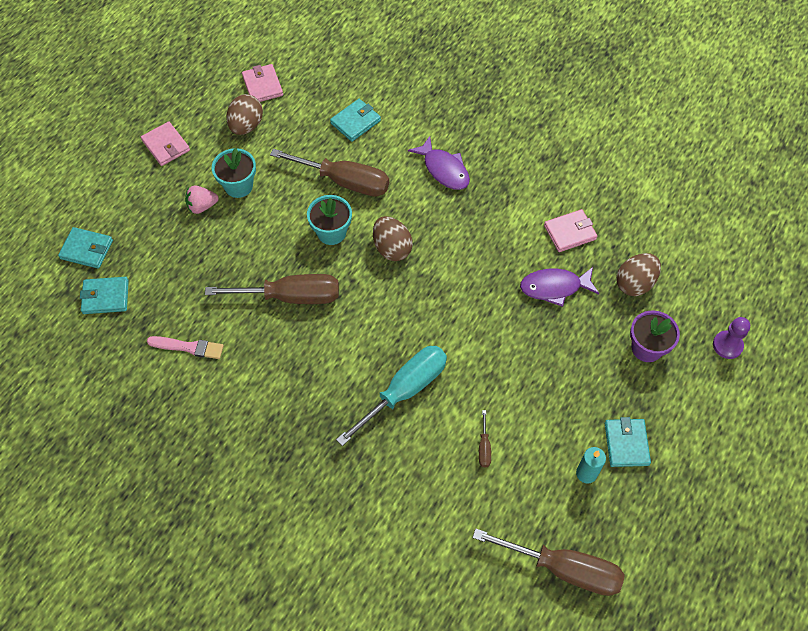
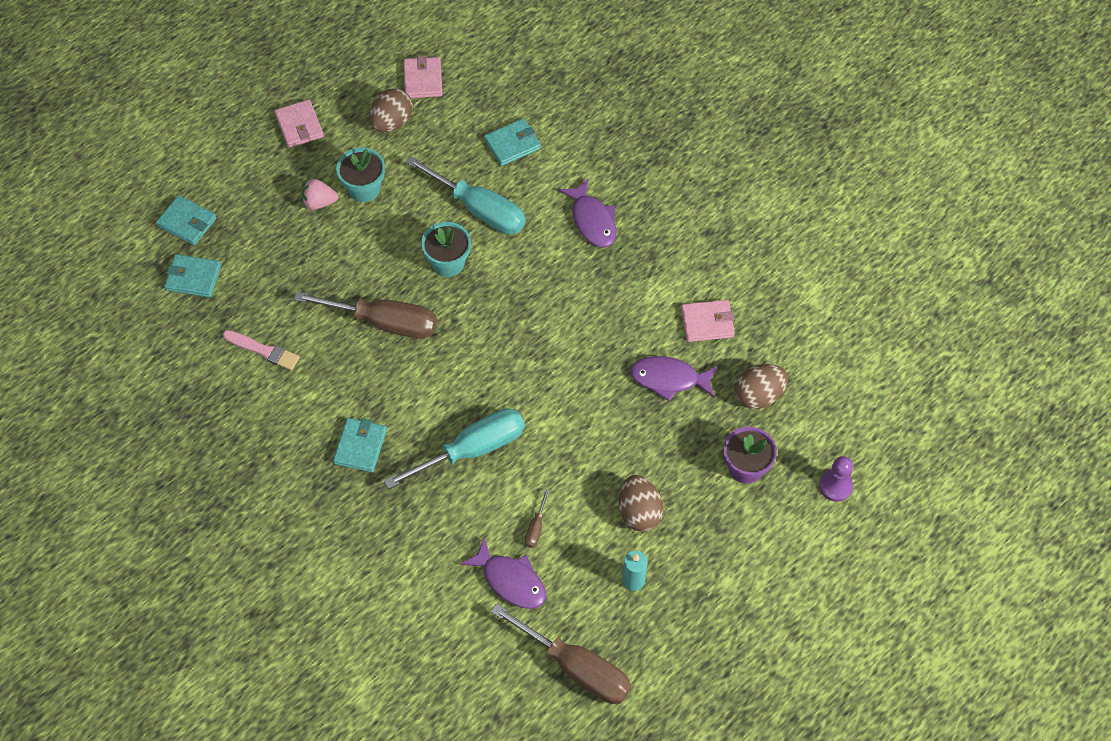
camera: 15 degrees right, 0 degrees up
brown screwdriver [270,149,389,197] -> turquoise screwdriver [406,156,526,234]
brown egg [373,216,413,261] -> brown egg moved to [619,475,663,532]
turquoise wallet [605,417,651,467] -> turquoise wallet moved to [333,418,387,472]
none -> purple fish [460,538,546,609]

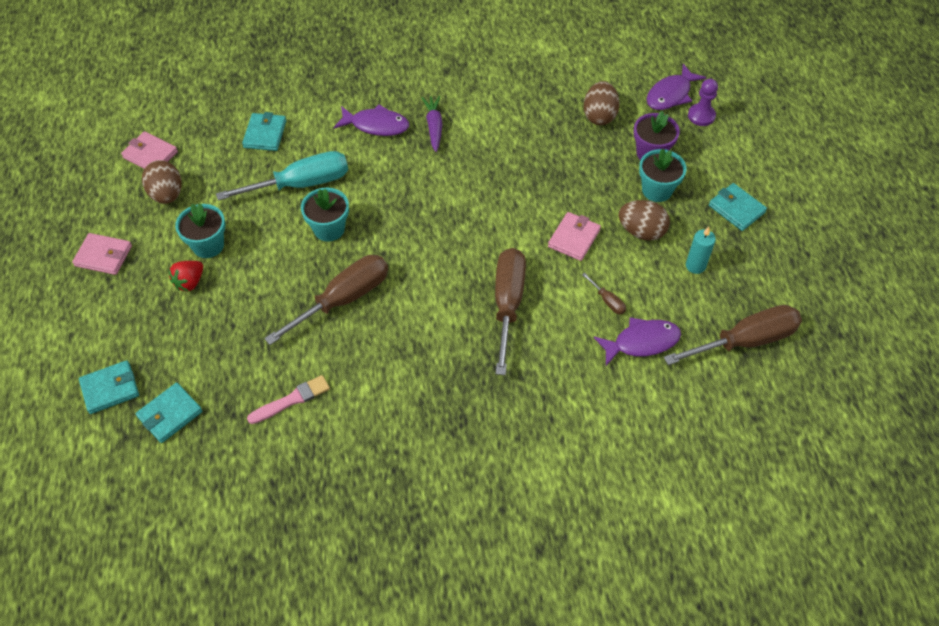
camera: 55 degrees left, 5 degrees down
pink strawberry [302,179,338,210] -> red strawberry [169,261,203,291]
turquoise wallet [333,418,387,472] -> turquoise wallet moved to [709,183,767,231]
turquoise screwdriver [384,408,525,489] -> brown screwdriver [495,248,526,375]
purple fish [630,356,718,401] -> purple fish moved to [646,64,706,110]
pink wallet [681,300,735,342] -> pink wallet moved to [548,212,601,261]
none -> purple carrot [422,96,443,152]
none -> turquoise flower pot [639,149,686,202]

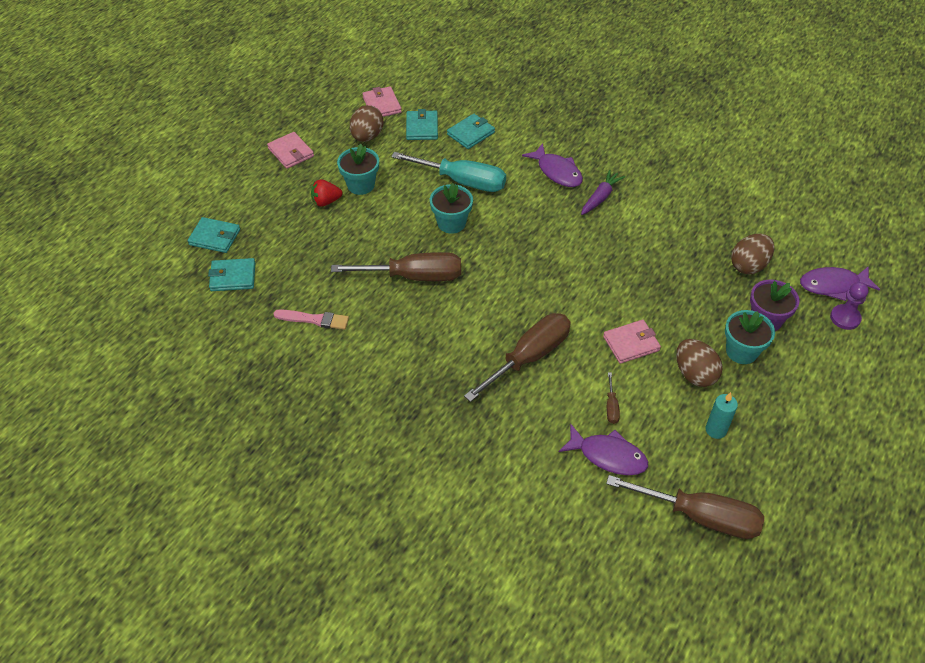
camera: 40 degrees right, 5 degrees down
turquoise wallet [709,183,767,231] -> turquoise wallet moved to [406,109,438,140]

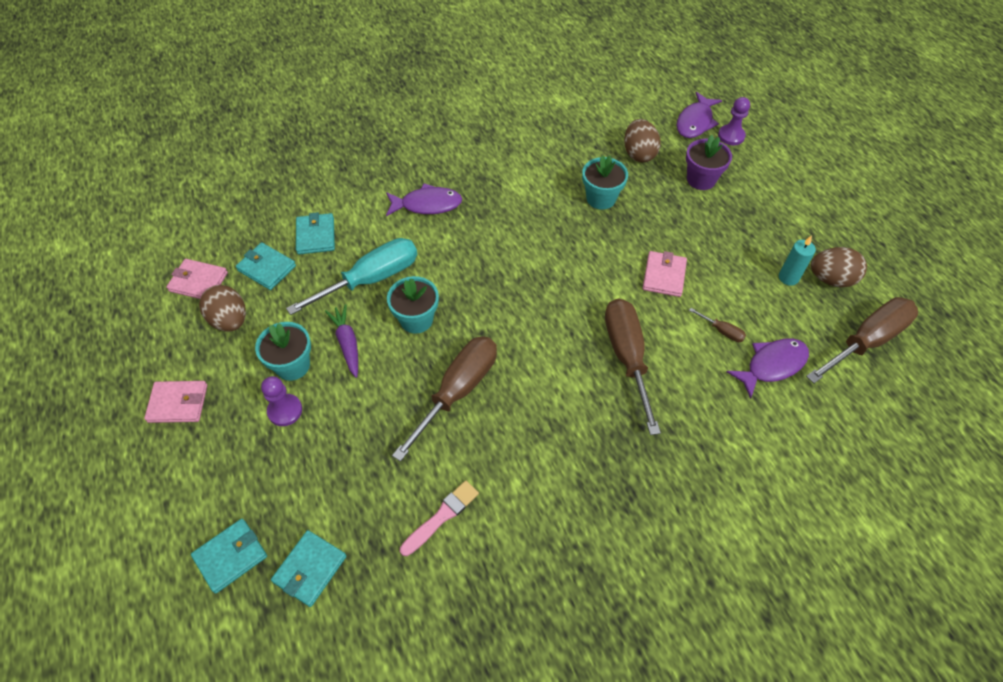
camera: 55 degrees left, 5 degrees up
red strawberry [311,179,342,207] -> purple pawn [261,376,302,426]
purple carrot [581,170,625,215] -> purple carrot moved to [325,304,358,378]
brown egg [676,339,723,387] -> brown egg moved to [811,247,867,287]
turquoise flower pot [725,310,775,364] -> turquoise flower pot moved to [582,155,628,210]

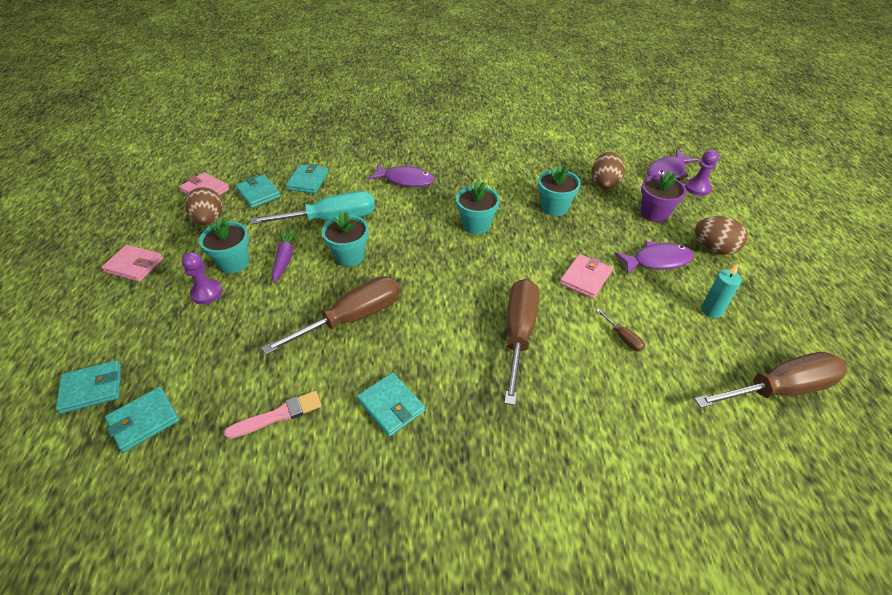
camera: 20 degrees right, 10 degrees down
purple fish [726,338,809,399] -> purple fish moved to [614,241,694,275]
brown egg [811,247,867,287] -> brown egg moved to [695,216,747,255]
none -> turquoise wallet [357,372,425,437]
none -> turquoise flower pot [456,180,500,234]

